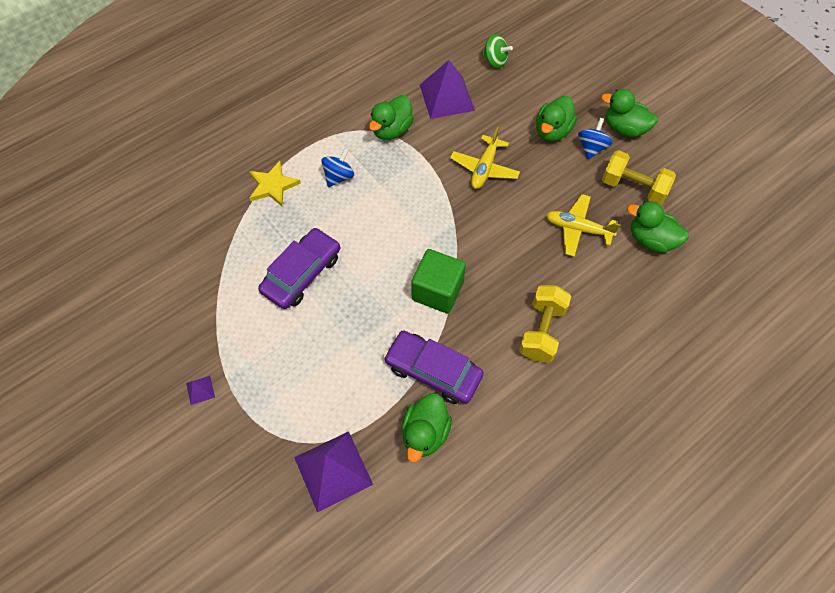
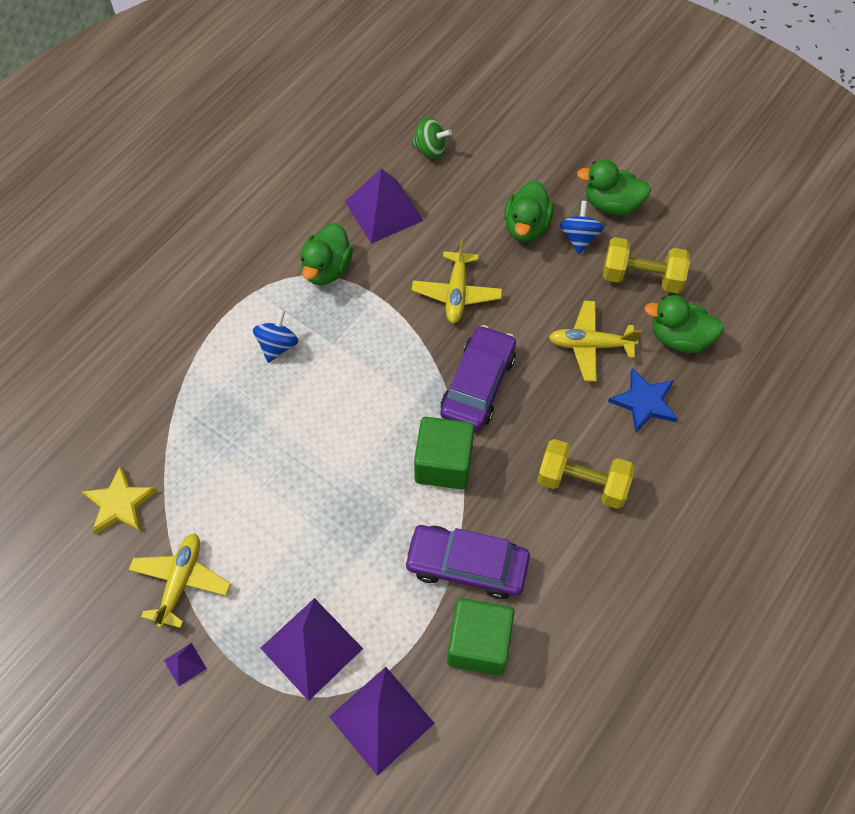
camera: 15 degrees left, 0 degrees up
yellow star [249,161,301,206] -> yellow star moved to [82,465,157,535]
purple car [258,228,340,309] -> purple car moved to [440,325,516,431]
green duck [401,393,452,462] -> green cube [447,598,514,676]
yellow dumbbell [519,285,571,363] -> yellow dumbbell turned 75 degrees counterclockwise [537,439,635,509]
none -> yellow plane [129,533,231,628]
none -> purple pyramid [261,598,363,701]
none -> blue star [608,368,678,433]

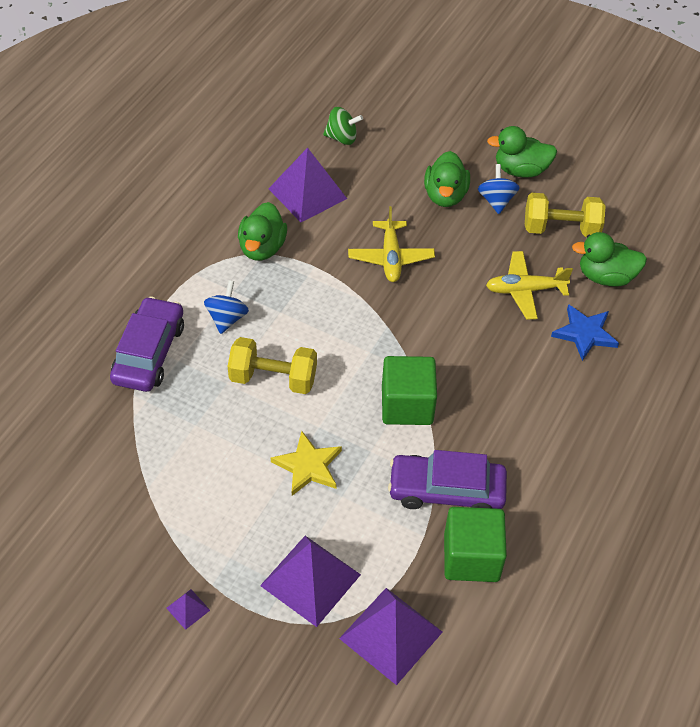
camera: 10 degrees left, 10 degrees down
yellow star [82,465,157,535] -> yellow star moved to [271,431,342,496]
yellow plane [129,533,231,628] -> none
purple car [440,325,516,431] -> purple car moved to [110,297,184,392]
yellow dumbbell [537,439,635,509] -> yellow dumbbell moved to [228,337,317,394]

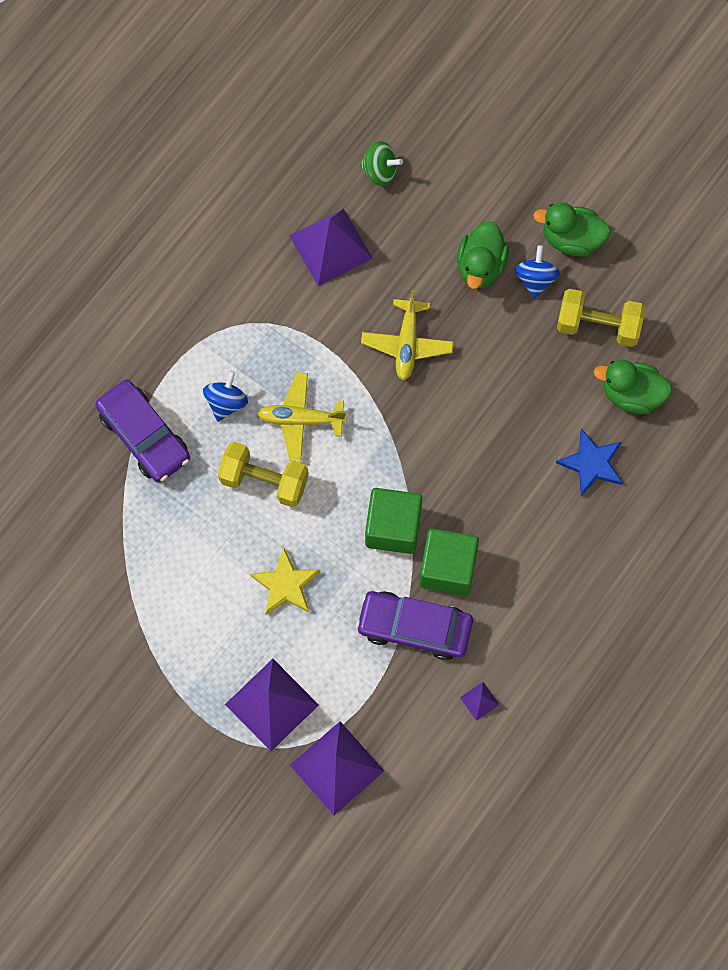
camera: 10 degrees right, 20 degrees up
purple car [110,297,184,392] -> purple car turned 120 degrees clockwise [95,380,190,483]
purple pyramid [167,589,210,630] -> purple pyramid moved to [460,682,500,721]
green duck [238,202,287,261] -> none
green cube [444,507,507,582] -> green cube moved to [419,528,479,596]
yellow plane [486,251,573,320] -> yellow plane moved to [257,372,347,462]

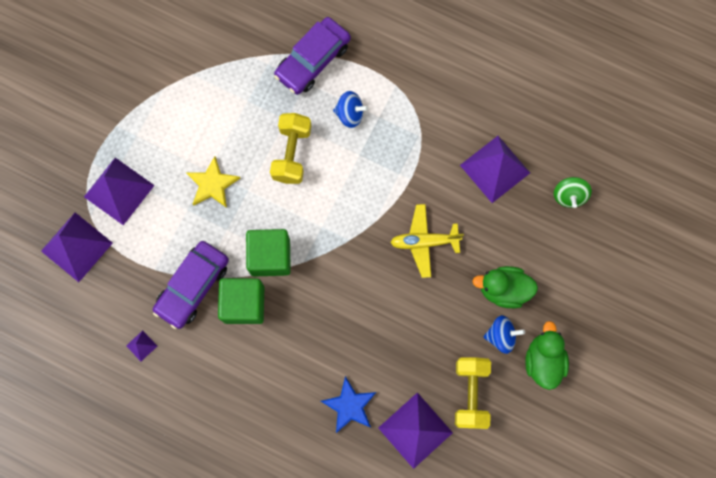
camera: 80 degrees right, 5 degrees up
yellow plane [257,372,347,462] -> none
purple car [356,591,473,660] -> purple car turned 150 degrees counterclockwise [153,241,229,329]
green duck [594,360,672,414] -> purple pyramid [378,392,453,469]

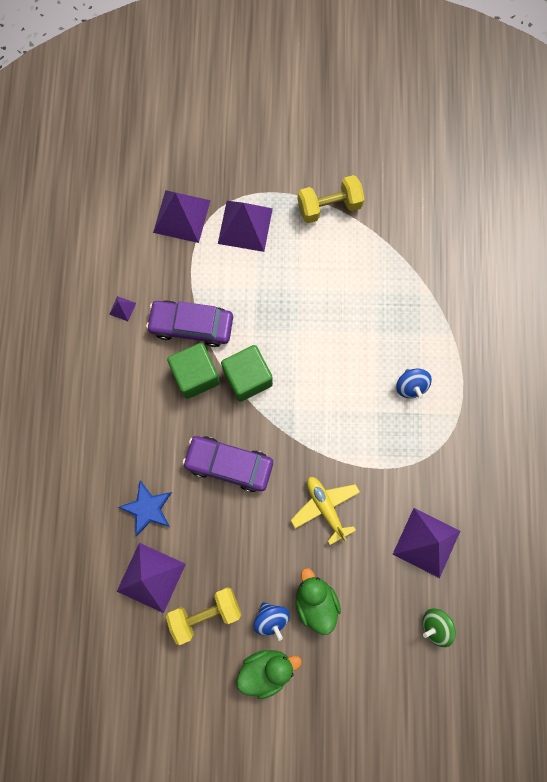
camera: 65 degrees right, 0 degrees up
yellow star [186,156,240,208] -> none
yellow dumbbell [270,113,311,184] -> yellow dumbbell moved to [297,175,364,223]
purple car [274,17,351,95] -> purple car moved to [182,436,273,492]

